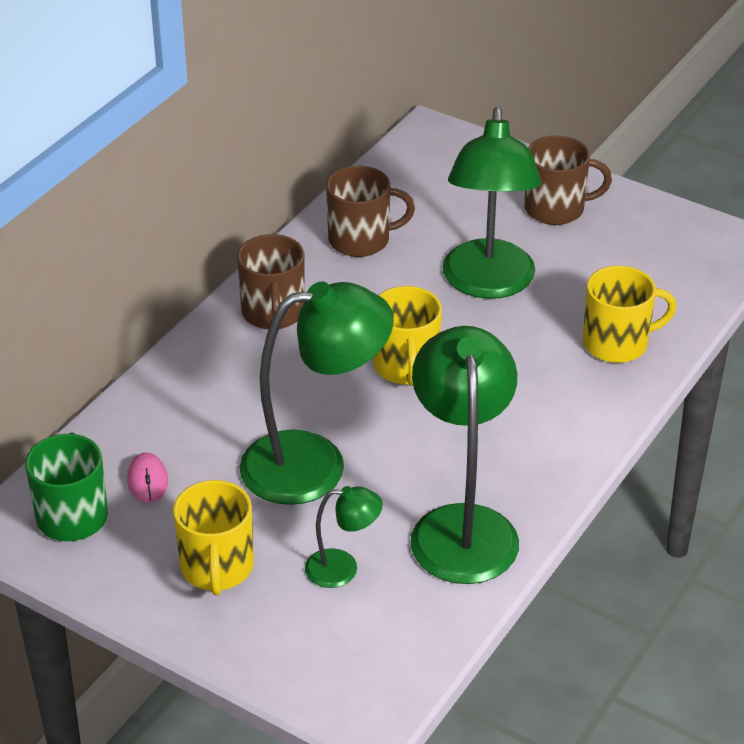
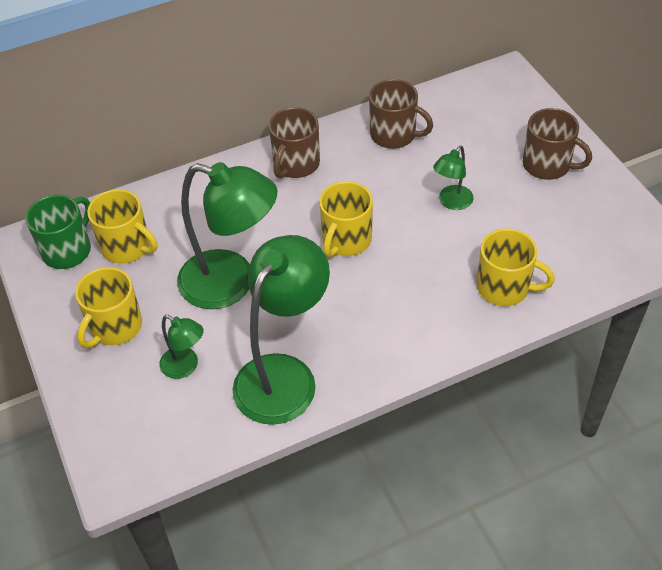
camera: 35 degrees right, 10 degrees up
pink mouse [127,453,168,503] -> yellow mug [87,189,157,264]
green lamp [442,107,542,299] -> green lamp [433,146,474,210], size x0.48

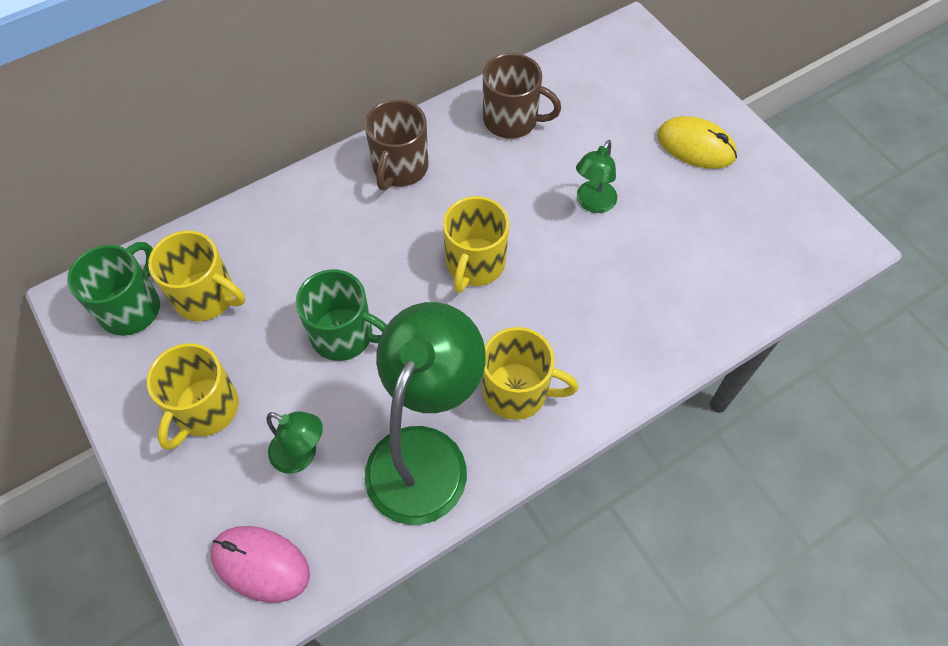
camera: 10 degrees left, 10 degrees up
green lamp [177,162,277,309] -> green mug [296,269,387,361]
yellow mug [477,229,555,306] -> yellow mug moved to [482,327,578,420]
brown mug [523,108,592,180] -> yellow mouse [657,116,737,169]
none -> pink mouse [210,526,310,603]

